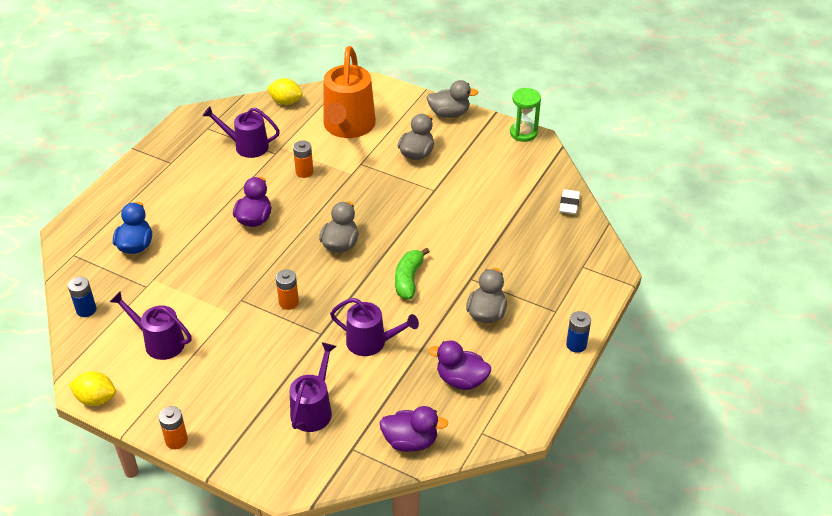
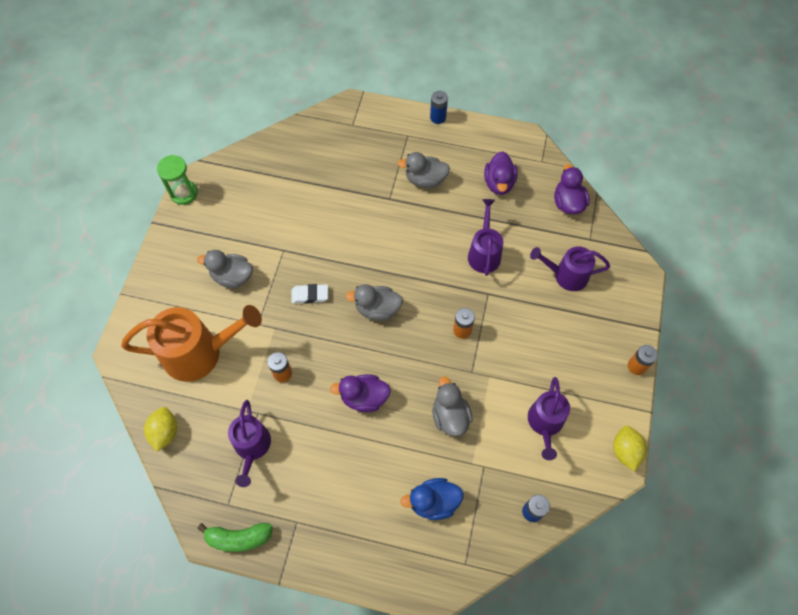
camera: 105 degrees left, 20 degrees up
green banana [395,248,430,299] -> green banana moved to [197,523,273,552]
grey duck [426,80,478,118] -> grey duck moved to [432,377,473,436]
white eraser [559,189,580,214] -> white eraser moved to [291,284,328,304]

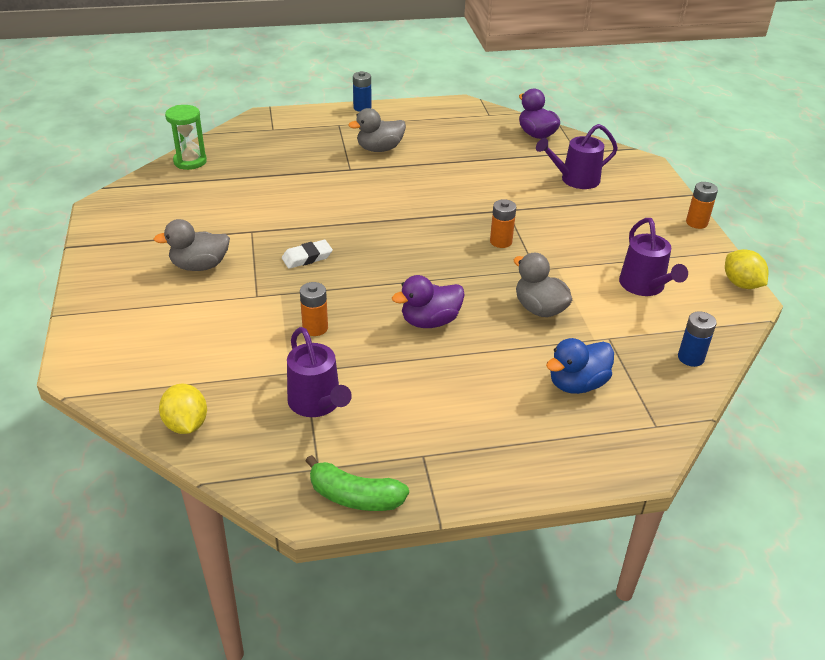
camera: 25 degrees left, 25 degrees down
orange watering can [121,305,262,382] -> none
green hourglass [157,155,198,205] -> green hourglass moved to [165,105,207,170]
green banana [197,523,273,552] -> green banana turned 45 degrees clockwise [306,455,409,511]
grey duck [346,284,403,321] -> none
purple watering can [468,199,503,276] -> none
purple duck [484,151,518,195] -> none

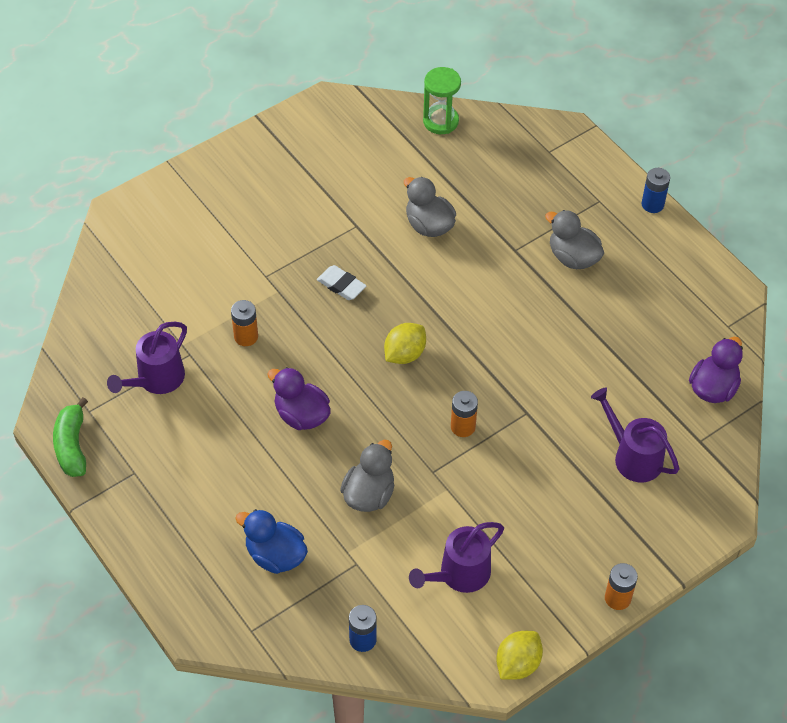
camera: 65 degrees right, 15 degrees up
grey duck [154,219,230,271] -> grey duck moved to [404,177,456,237]
yellow lemon [159,384,207,434] -> yellow lemon moved to [384,323,426,364]

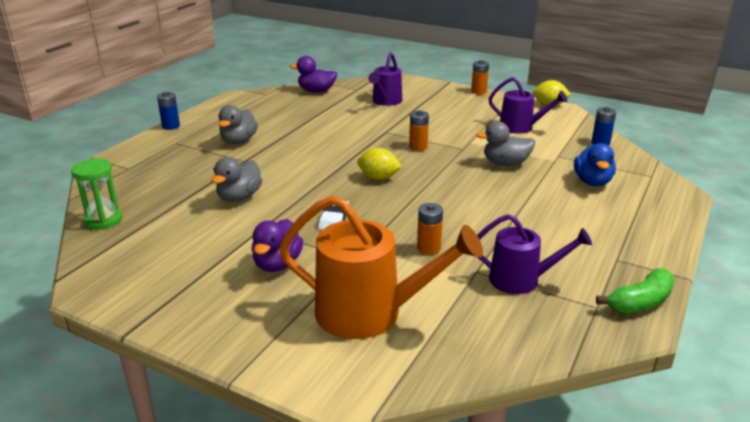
camera: 115 degrees left, 25 degrees down
purple duck [268,367,331,430] -> purple duck moved to [251,219,303,272]
none -> orange watering can [279,195,483,339]

